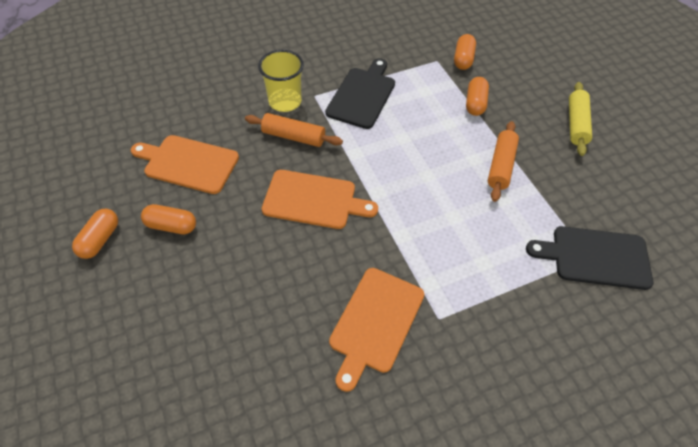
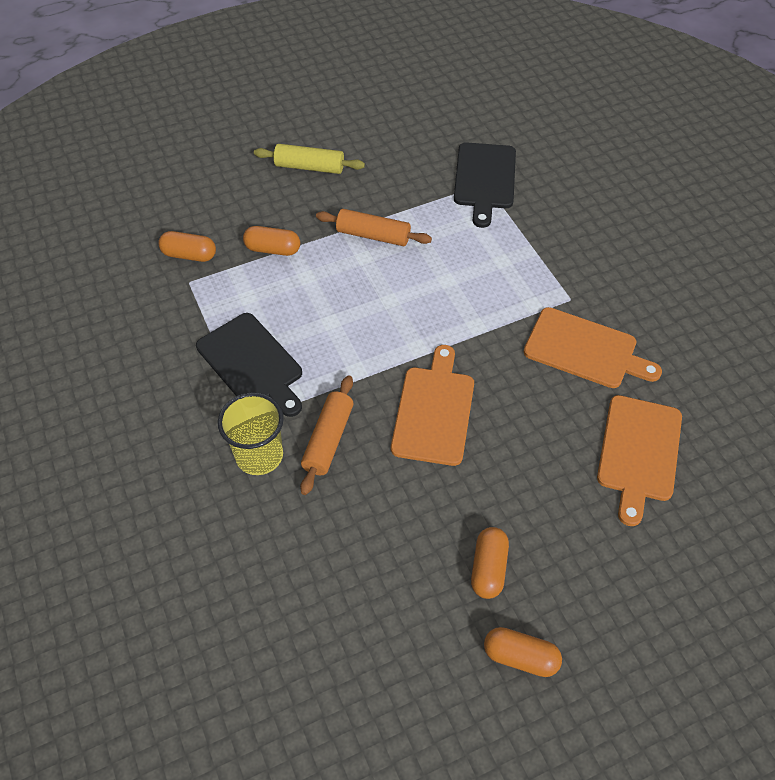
camera: 90 degrees left, 0 degrees up
orange cutting board [131,135,239,194] -> orange cutting board moved to [597,395,682,526]
black cutting board [325,58,395,129] -> black cutting board turned 150 degrees counterclockwise [196,313,302,417]

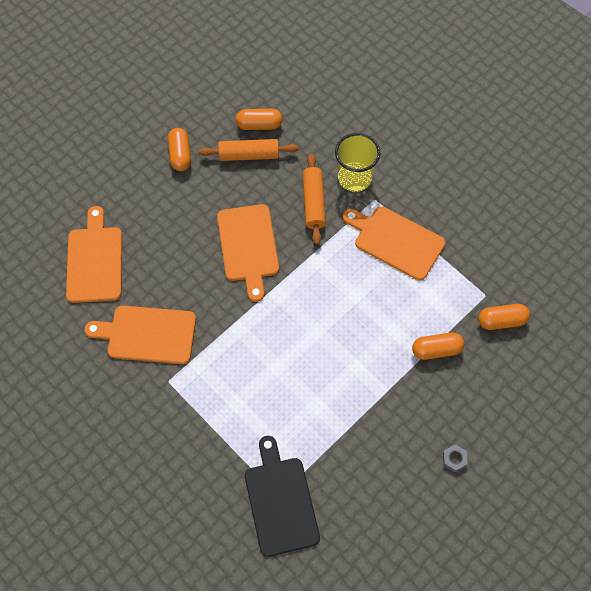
camera: 160 degrees right, 10 degrees up
black cutting board [196,313,302,417] -> orange cutting board [343,206,446,281]
yellow rolling pin [254,144,365,174] -> grey nut [443,445,468,472]
orange rolling pin [316,209,432,246] -> orange rolling pin moved to [199,139,299,161]
orange capsule [484,627,562,677] -> orange capsule moved to [236,109,283,130]

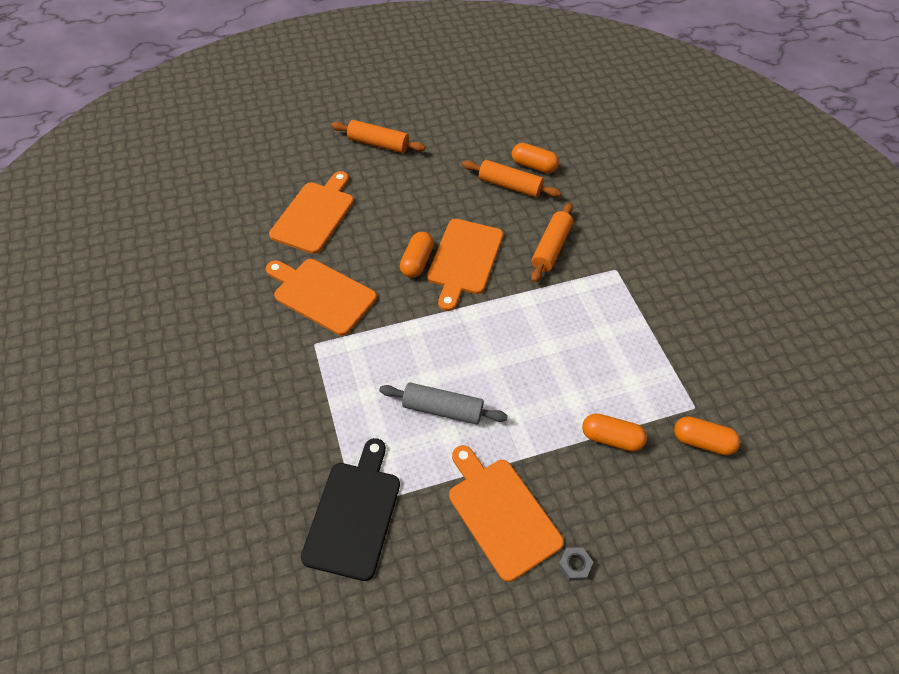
camera: 25 degrees right, 10 degrees down
orange capsule [168,128,191,171] -> orange capsule moved to [400,232,434,278]
yellow cup [335,133,381,192] -> none
orange cutting board [343,206,446,281] -> orange cutting board moved to [449,445,564,582]
none -> orange rolling pin [331,120,426,153]
none -> grey rolling pin [379,383,508,424]

